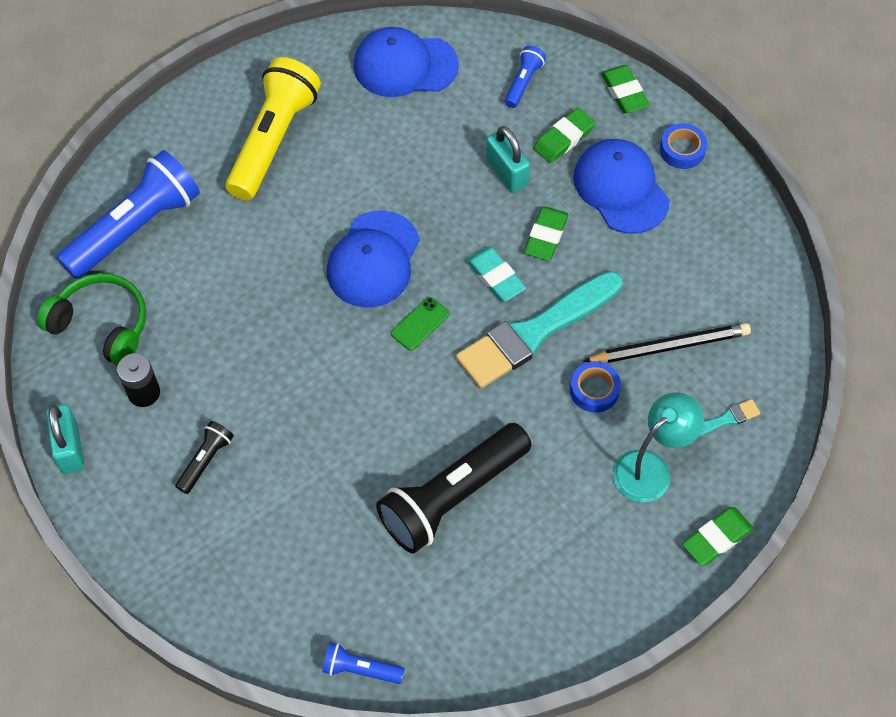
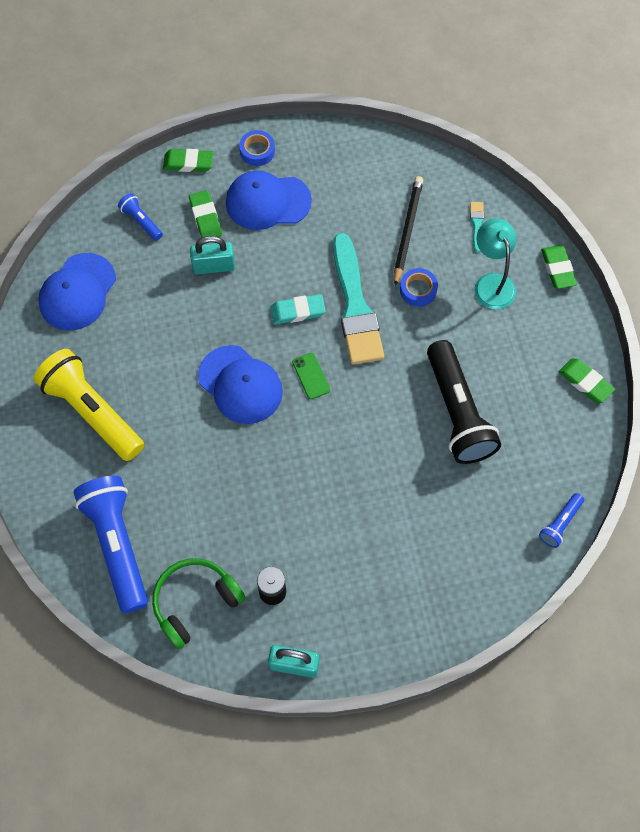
camera: 65 degrees left, 5 degrees up
black flashlight [175,421,234,494] -> none
green eraser [524,206,568,261] -> green eraser moved to [558,358,615,403]

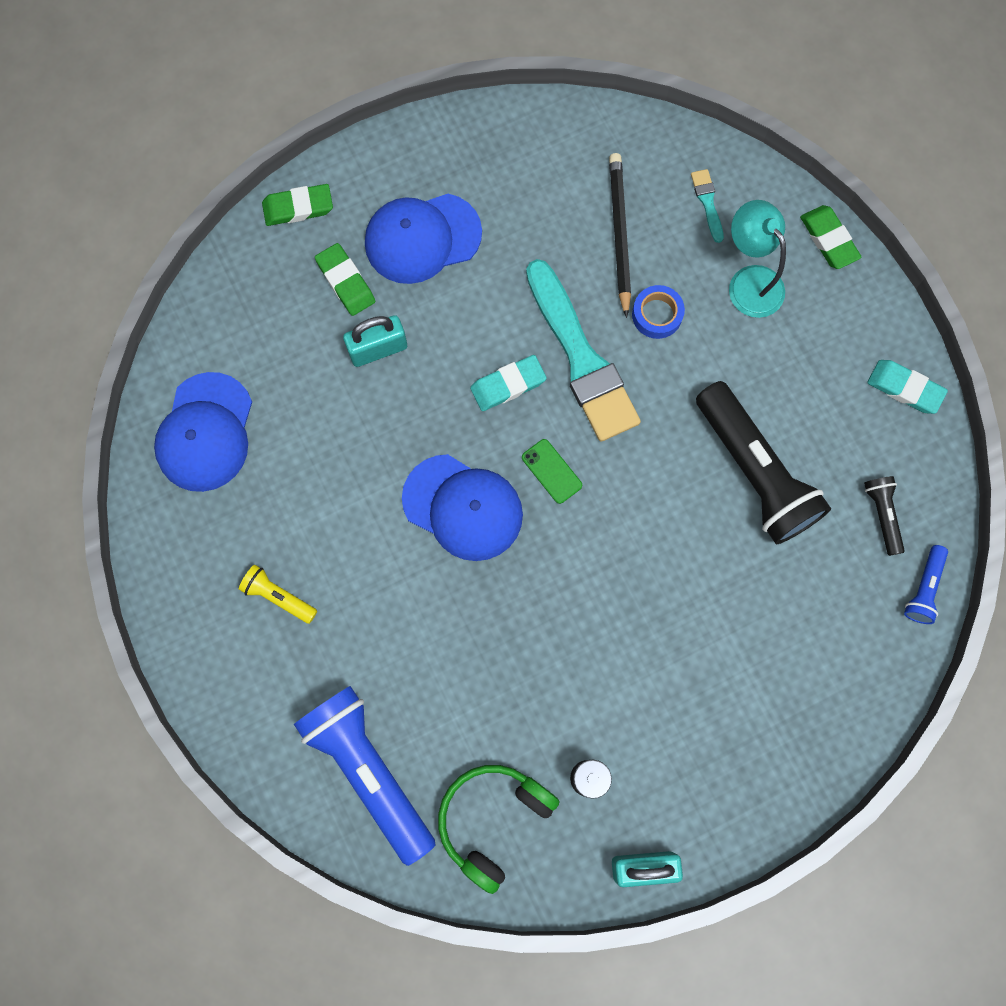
camera: 15 degrees left, 10 degrees up
yellow flashlight [34,349,144,461] -> yellow flashlight [239,565,317,624], size x0.46
blue flashlight [118,193,163,241] -> none
blue tape [239,130,275,166] -> none
green eraser [558,358,615,403] -> turquoise eraser [867,360,948,414]
none -> black flashlight [864,476,905,556]

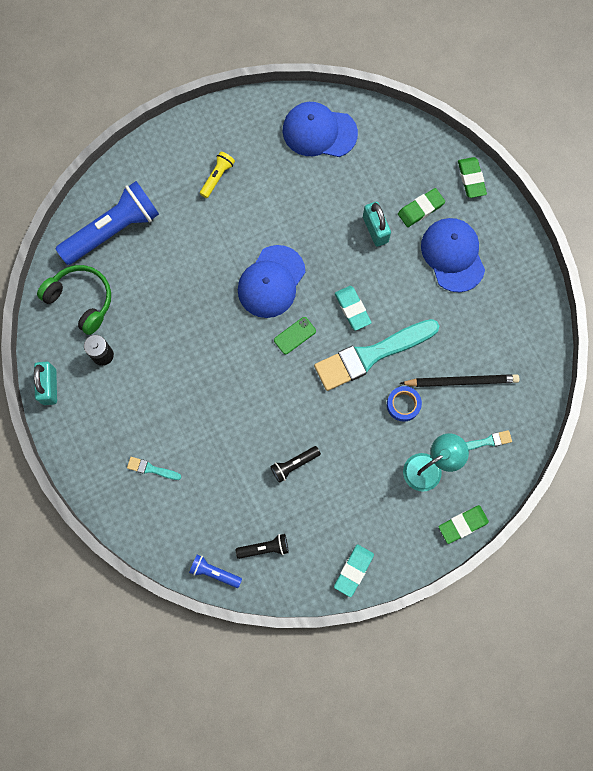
camera: 90 degrees right, 0 degrees up
black flashlight [696,381,831,545] -> black flashlight [270,446,321,483], size x0.46
none -> turquoise brush [127,457,181,480]

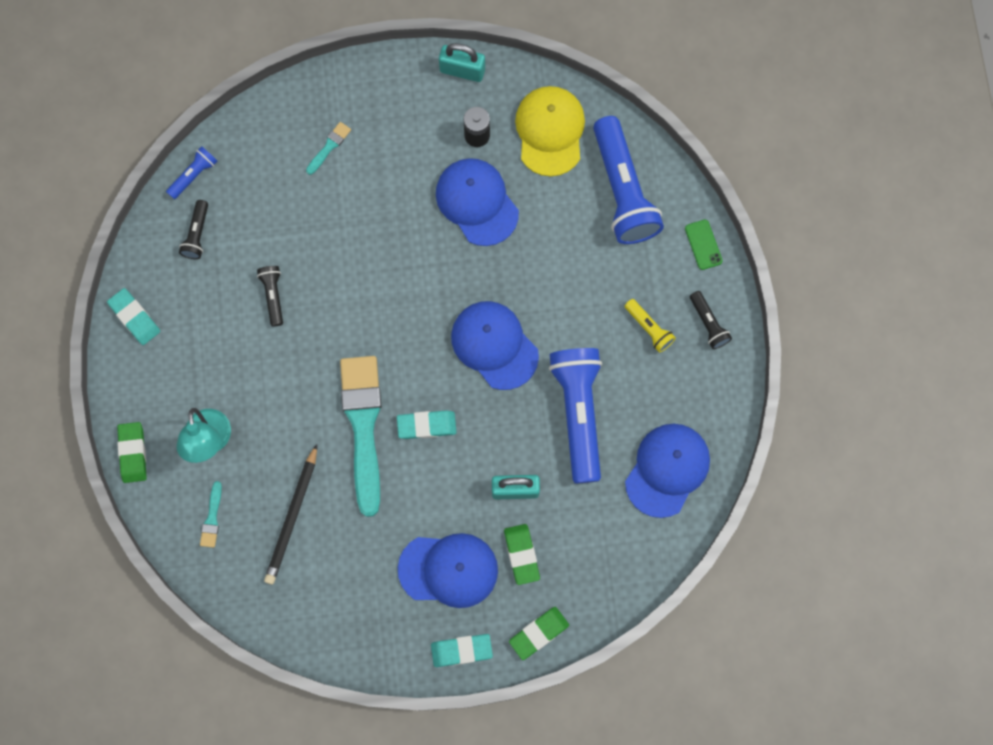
camera: 110 degrees right, 0 degrees up
green headphones [37,265,111,335] -> yellow cap [515,86,585,177]
green phone [274,317,316,354] -> green phone moved to [685,220,723,270]
blue tape [387,386,422,422] -> none
green eraser [458,157,487,198] -> green eraser turned 45 degrees counterclockwise [509,607,569,660]
none -> turquoise eraser [431,634,493,667]
none -> blue cap [436,158,519,246]
none -> blue flashlight [549,348,602,483]
none -> black flashlight [690,291,732,349]

